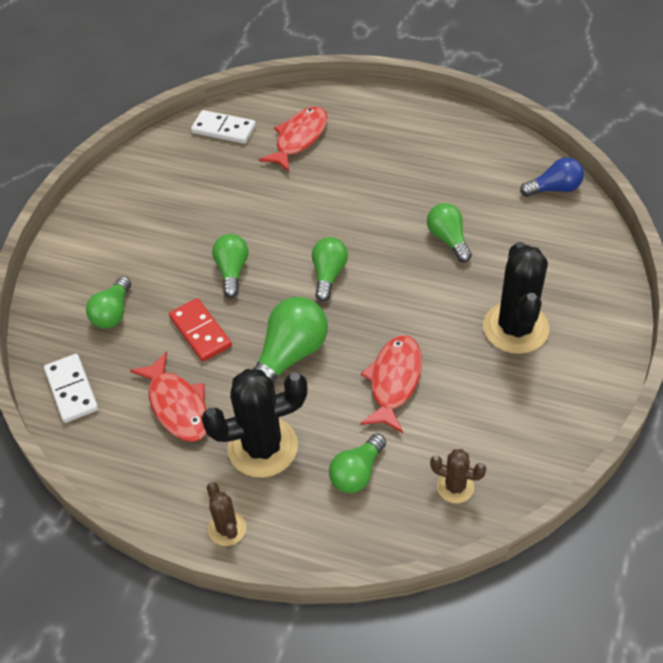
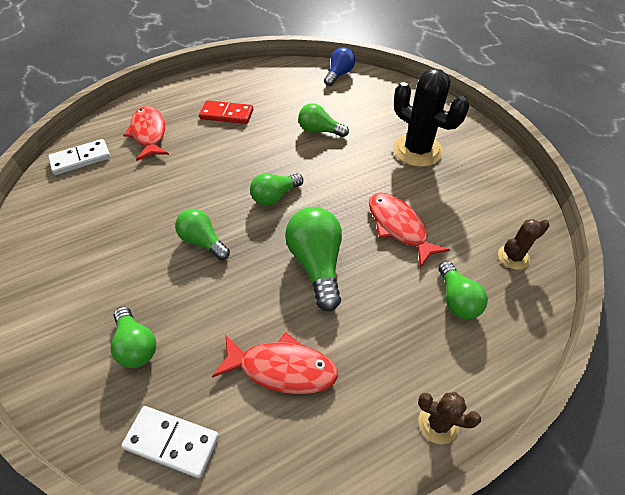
camera: 50 degrees left, 0 degrees up
red domino [169,298,232,362] -> red domino moved to [199,100,253,124]
black cactus [201,369,308,478] -> none
green light bulb [312,237,348,301] -> green light bulb turned 90 degrees counterclockwise [250,173,303,206]

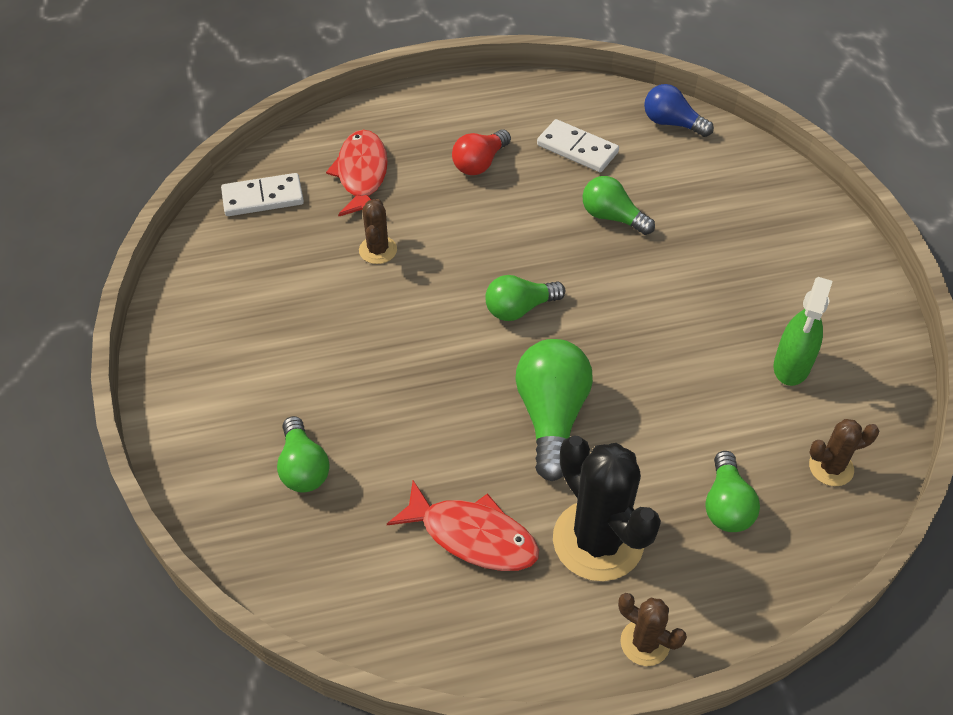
camera: 15 degrees right, 0 degrees up
white domino [121,406,219,478] -> white domino moved to [537,119,619,172]
green light bulb [175,209,230,260] -> none
red domino [199,100,253,124] -> red light bulb [452,129,511,175]
blue light bulb [324,47,355,86] -> blue light bulb turned 105 degrees counterclockwise [644,84,714,137]
red fish [369,193,450,267] -> none
black cactus [393,68,469,167] -> black cactus moved to [553,436,661,581]
none -> brown cactus [359,199,397,264]
none -> green spray bottle [774,277,833,386]

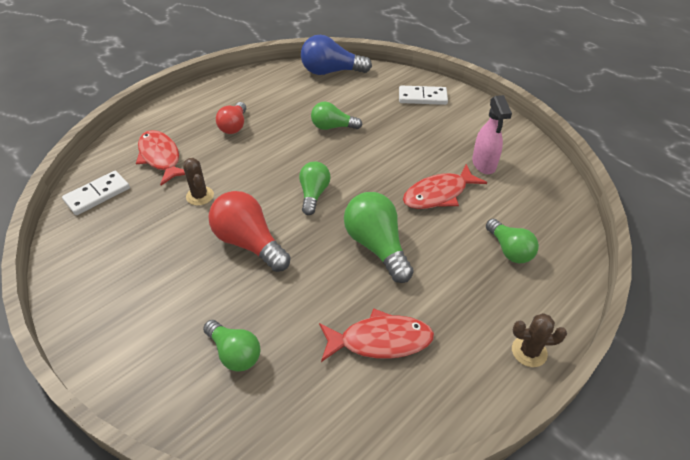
camera: 30 degrees left, 5 degrees down
green light bulb [485,275,565,321] -> green light bulb turned 150 degrees clockwise [299,161,331,215]
white domino [537,119,619,172] -> white domino moved to [399,86,448,105]
black cactus [553,436,661,581] -> none
blue light bulb [644,84,714,137] -> blue light bulb [301,35,372,75], size x1.55
green spray bottle [774,277,833,386] -> pink spray bottle [472,95,512,174]
brown cactus [809,419,879,486] -> none
none -> red light bulb [209,191,291,272]
none -> red fish [403,164,487,209]

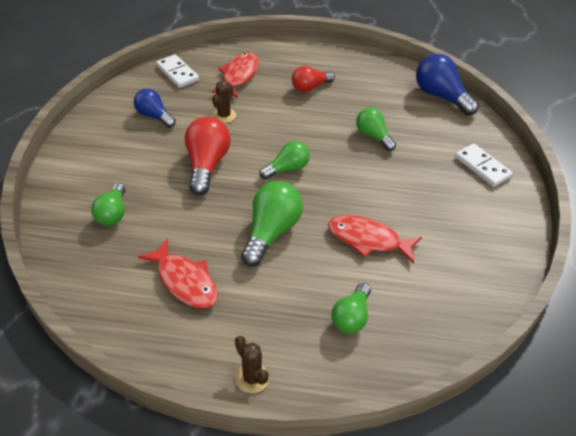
camera: 50 degrees right, 0 degrees up
white domino [62,171,130,215] -> white domino turned 45 degrees clockwise [156,54,199,88]
pink spray bottle [472,95,512,174] -> none
none -> blue light bulb [134,89,176,128]

